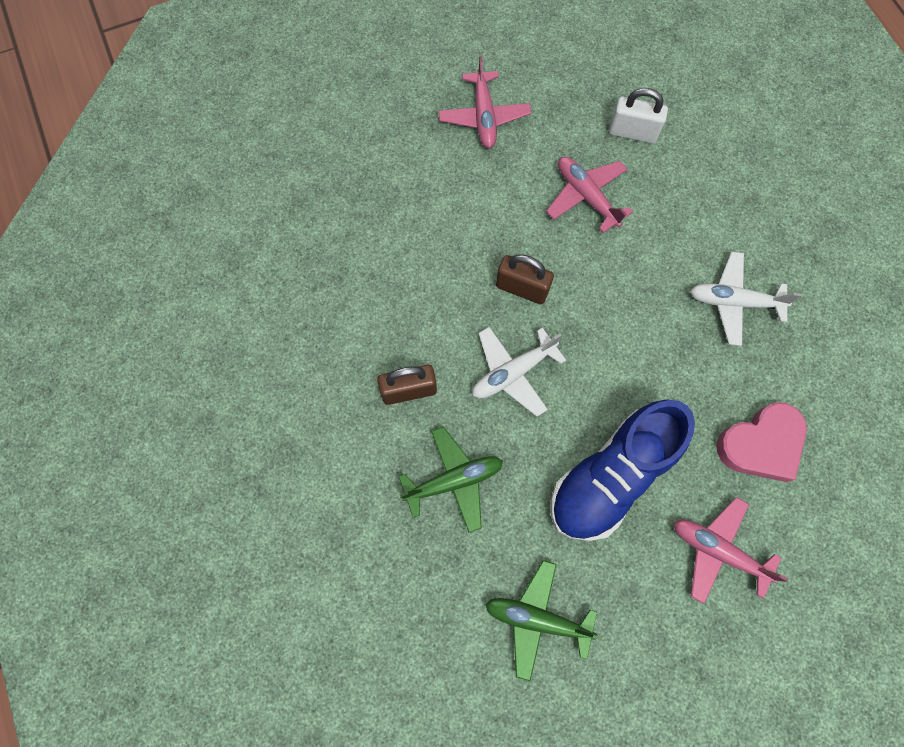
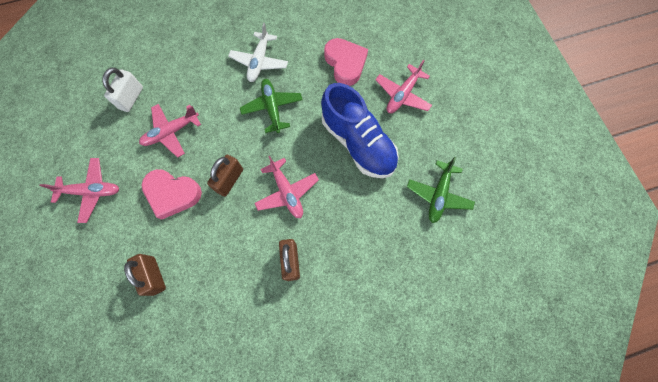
camera: 85 degrees left, 0 degrees up
green plane [399,427,503,533] -> green plane moved to [240,79,303,133]
white plane [472,327,566,417] -> pink plane [254,156,319,218]
none -> brown padlock [124,254,166,296]
none -> pink heart [141,169,202,220]

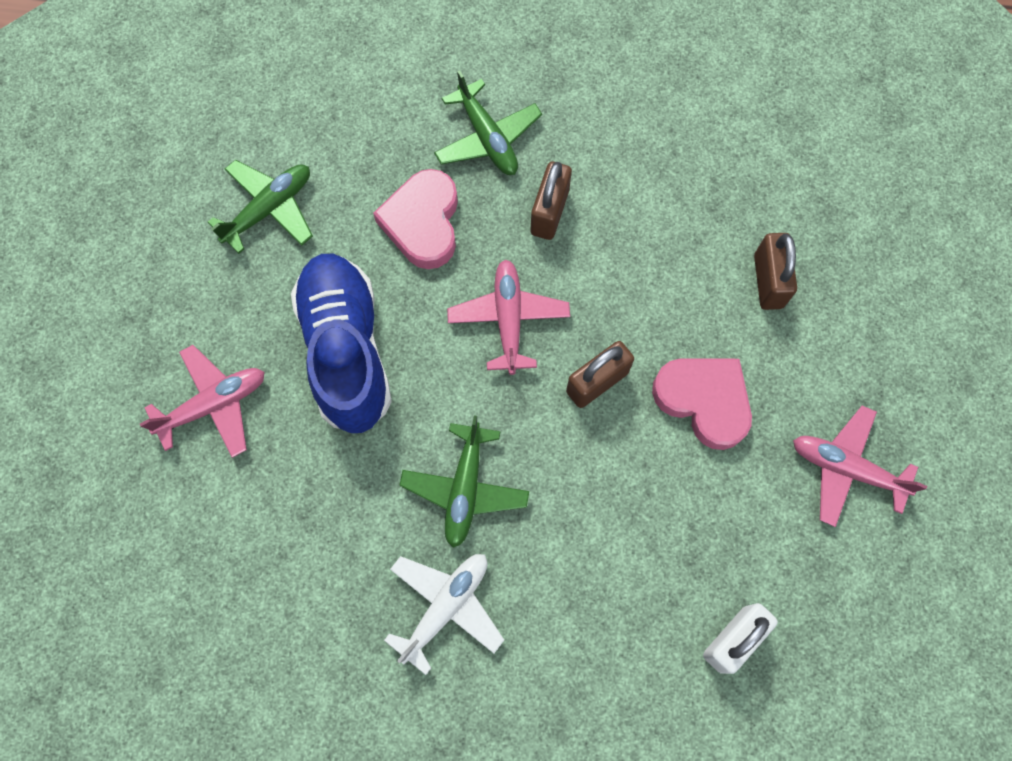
camera: 155 degrees left, 0 degrees up
pink plane [139,104,201,158] -> none
pink heart [324,38,368,86] -> pink heart moved to [373,169,458,269]
none -> green plane [434,70,542,175]

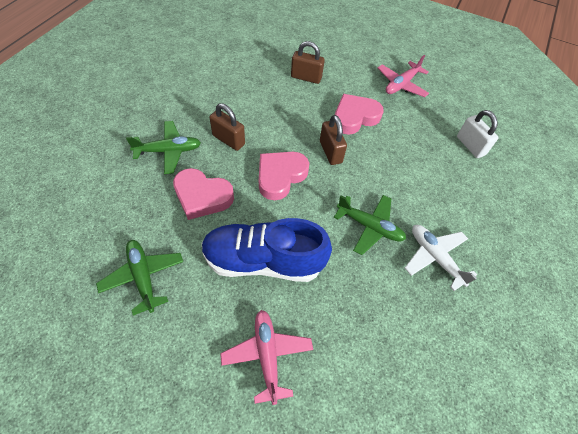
camera: 75 degrees left, 15 degrees down
pink plane [447,260,570,375] -> pink heart [259,152,309,200]

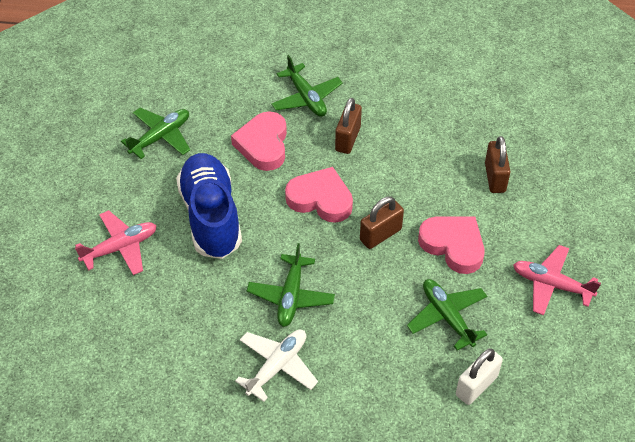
camera: 75 degrees right, 5 degrees down
none -> green plane [407,279,487,351]

